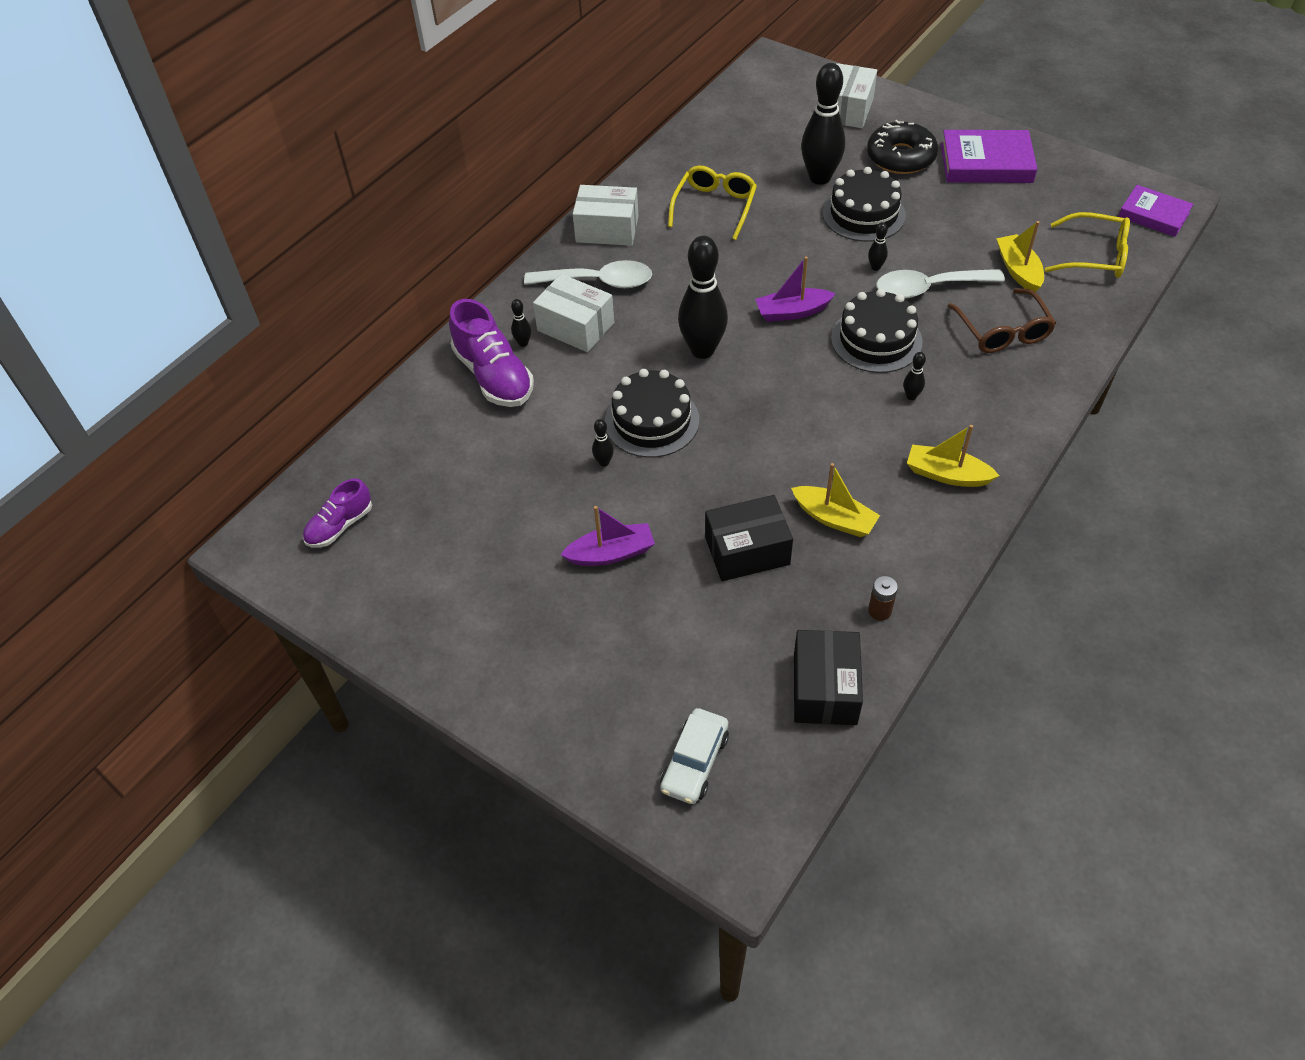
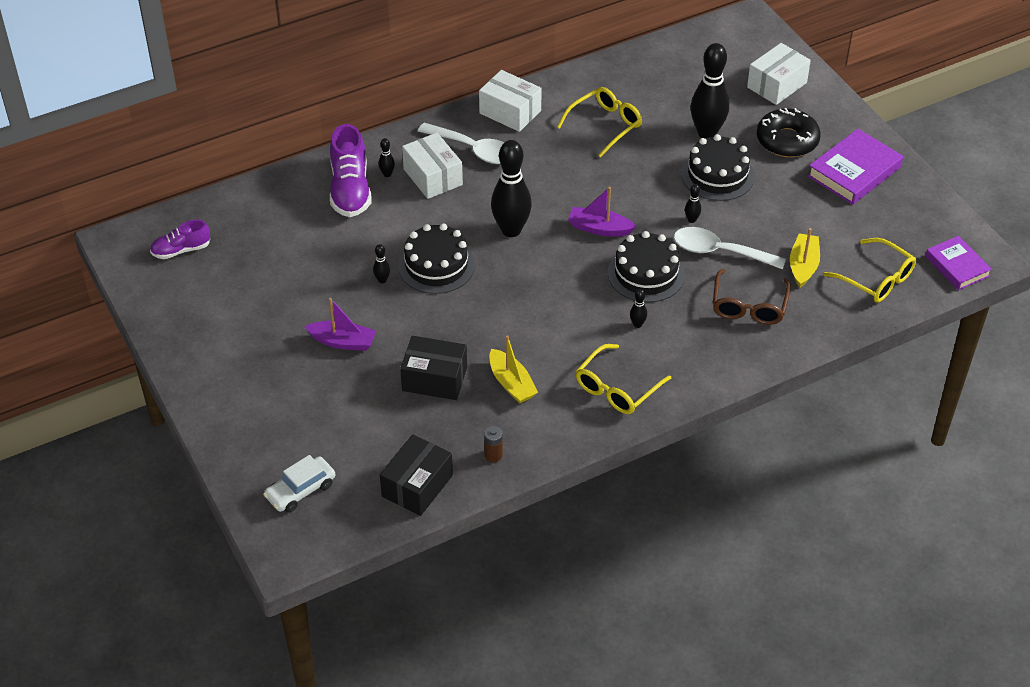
camera: 25 degrees right, 5 degrees down
yellow boat [907,425,999,487] -> yellow glasses [576,344,671,414]
purple book [941,130,1037,183] -> purple book turned 75 degrees counterclockwise [808,129,903,205]

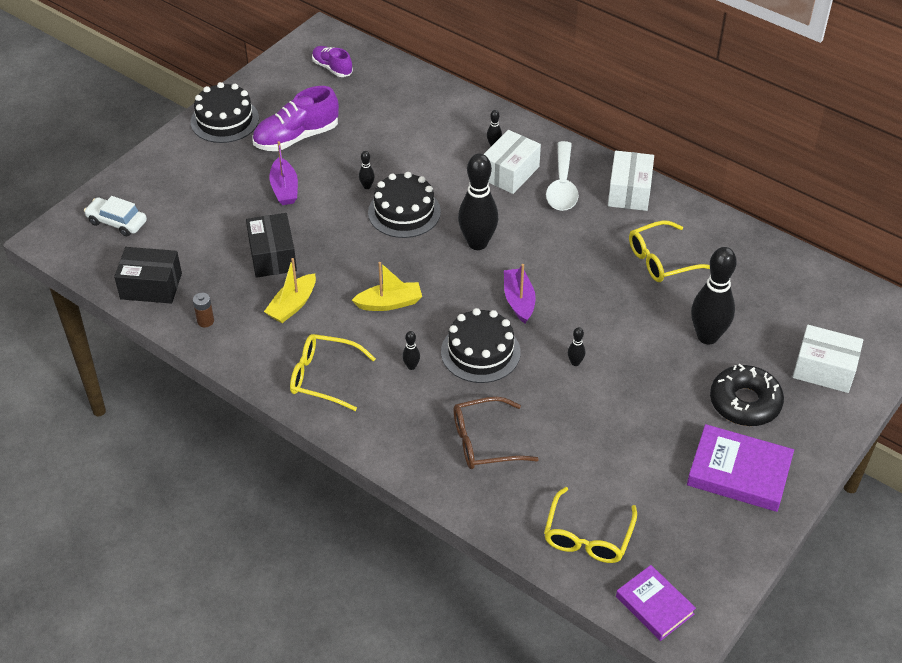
camera: 65 degrees right, 0 degrees up
purple shoe [330,124,371,217] -> purple shoe moved to [252,86,339,151]
yellow glasses [557,87,642,157] -> yellow glasses turned 135 degrees clockwise [629,220,710,282]
white spoon [674,227,786,269] -> none
black cake [681,134,755,201] -> black cake moved to [191,82,259,143]
yellow boat [790,228,820,288] -> yellow boat moved to [352,262,422,311]
purple book [925,236,992,290] -> purple book turned 75 degrees counterclockwise [616,565,696,641]

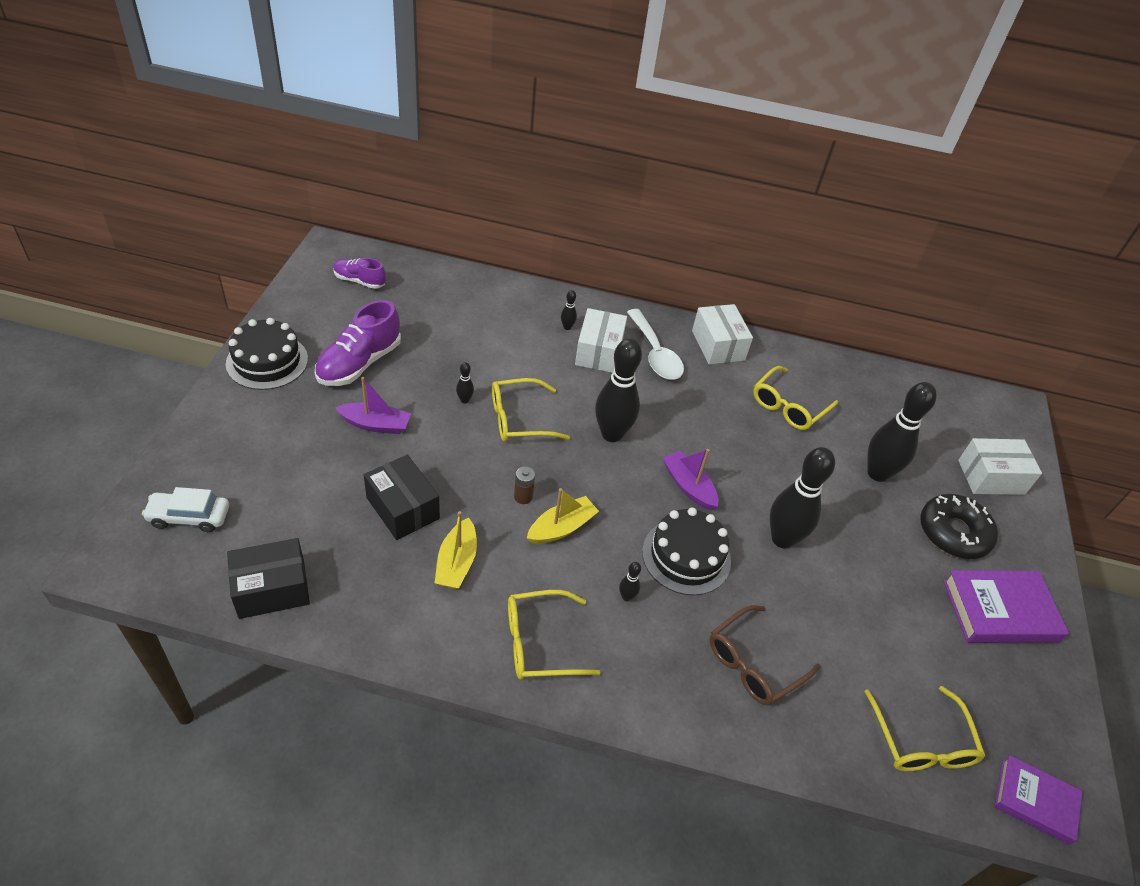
camera: 30 degrees left, 0 degrees up
brown battery [193,293,214,327] -> brown battery moved to [514,467,535,504]
purple boat [269,141,298,205] -> purple boat turned 45 degrees counterclockwise [335,377,411,434]
black cake [368,172,441,238] -> yellow glasses [492,378,570,441]
black bowling pin [568,327,585,366] -> black bowling pin [770,447,835,549], size x2.43

